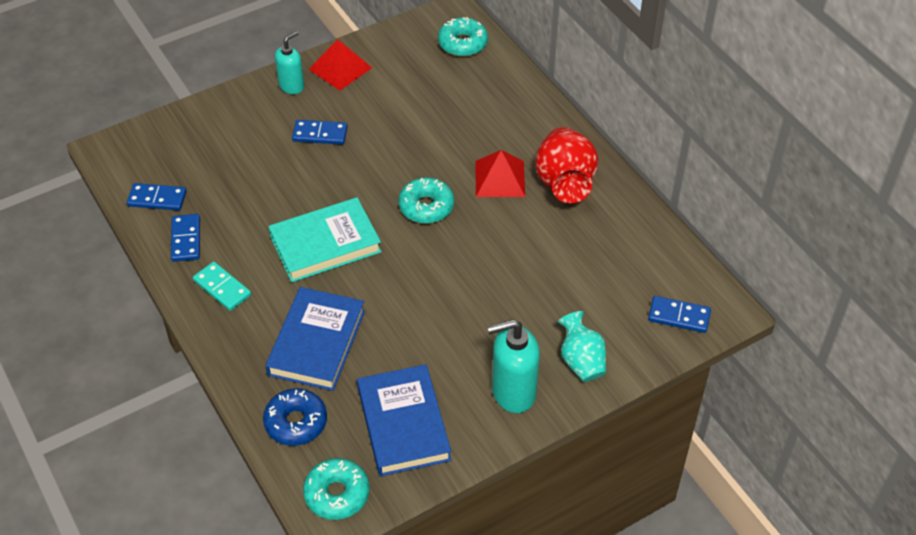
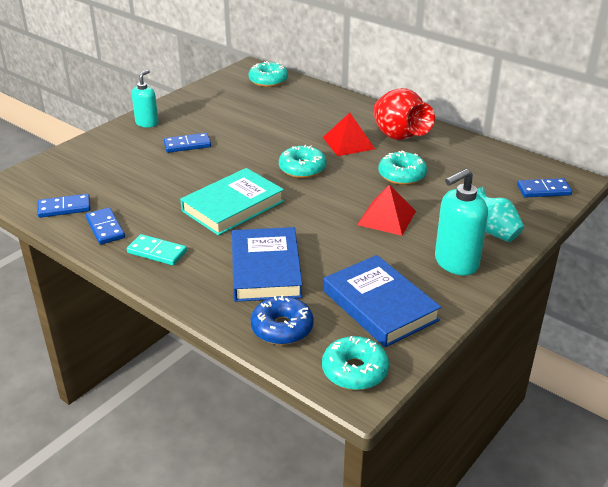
camera: 20 degrees left, 15 degrees down
red pyramid [309,39,372,91] -> red pyramid moved to [357,184,416,236]
none -> turquoise donut [378,151,427,185]

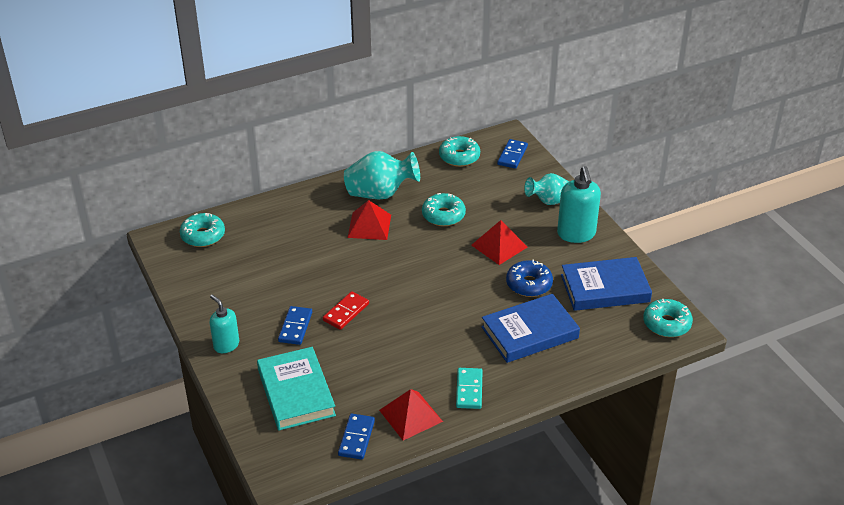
camera: 65 degrees left, 5 degrees up
blue domino [86,208,125,244] -> red pyramid [379,389,443,440]
turquoise domino [127,234,187,265] -> turquoise domino turned 45 degrees counterclockwise [456,368,483,409]
turquoise book [180,168,284,236] -> turquoise book moved to [257,347,336,430]
blue book [232,227,302,302] -> blue book turned 45 degrees counterclockwise [481,294,580,363]
blue donut [251,295,314,345] -> blue donut moved to [506,260,553,297]
turquoise donut [279,145,327,178] -> turquoise donut moved to [439,136,480,167]
red vase [373,88,435,140] -> turquoise vase [344,151,420,199]
none -> red domino [323,291,369,330]

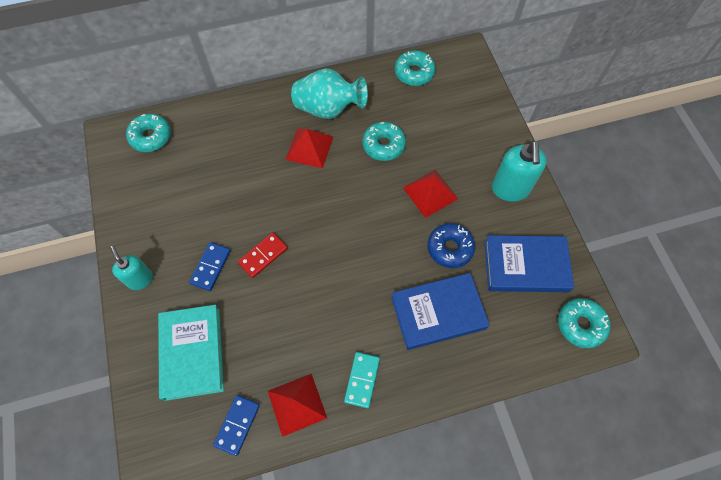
camera: 10 degrees right, 25 degrees up
blue domino [497,139,528,169] -> none
turquoise vase [524,173,569,205] -> none

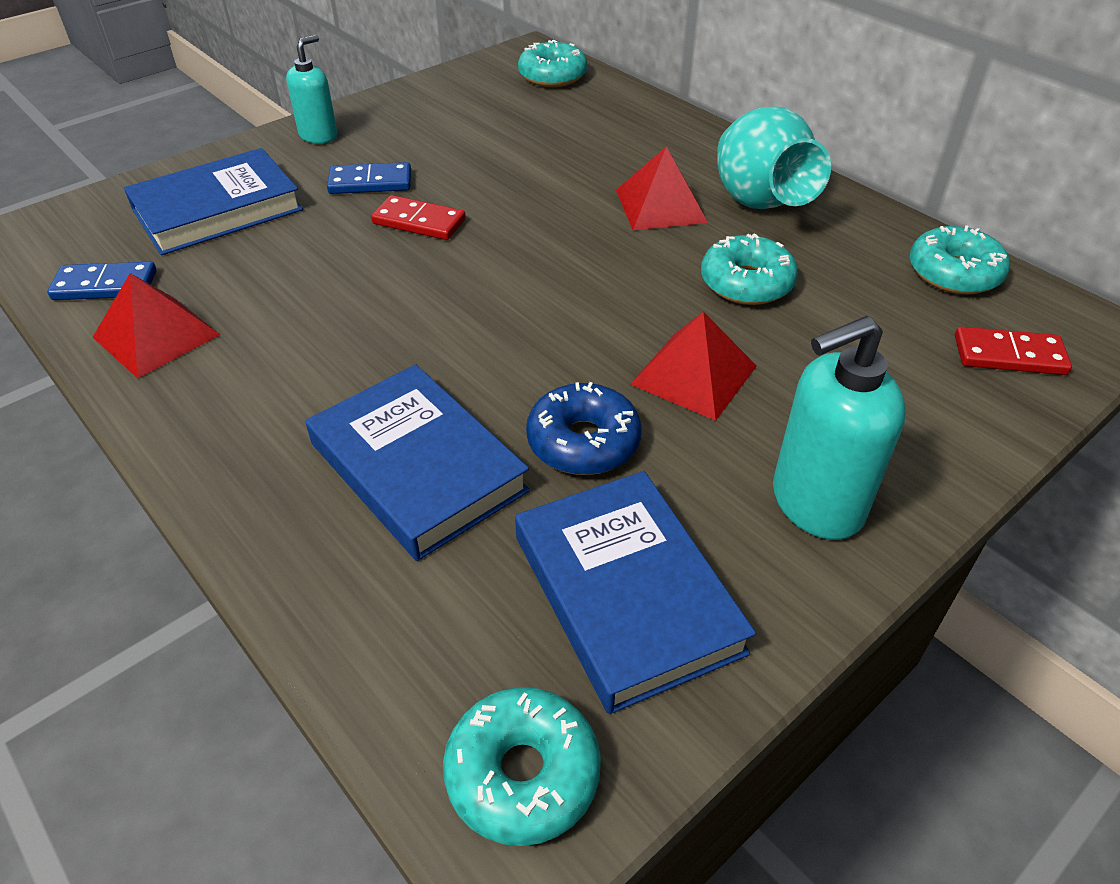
camera: 65 degrees right, 20 degrees down
turquoise book [158,305,224,401] -> blue book [124,148,303,255]
turquoise domino [344,352,380,408] -> none
none -> red domino [955,327,1072,375]

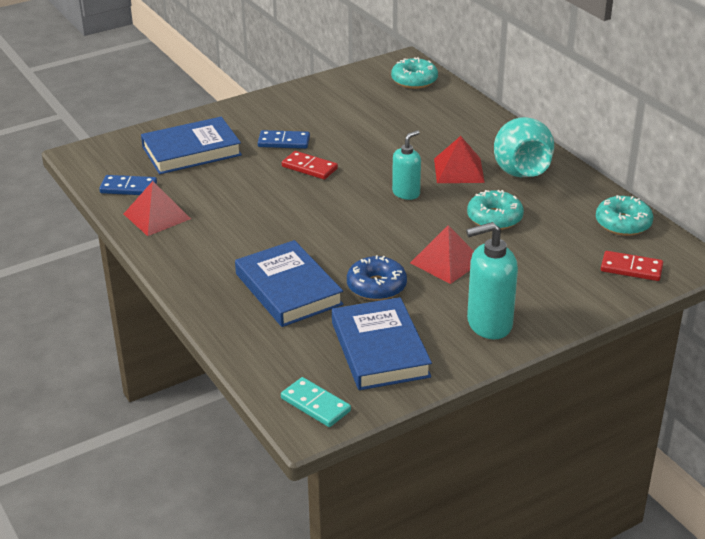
camera: 10 degrees right, 10 degrees down
turquoise soap dispenser [286,35,337,143] -> turquoise soap dispenser moved to [392,130,421,200]
turquoise donut [443,687,601,846] -> turquoise domino [281,377,351,427]

